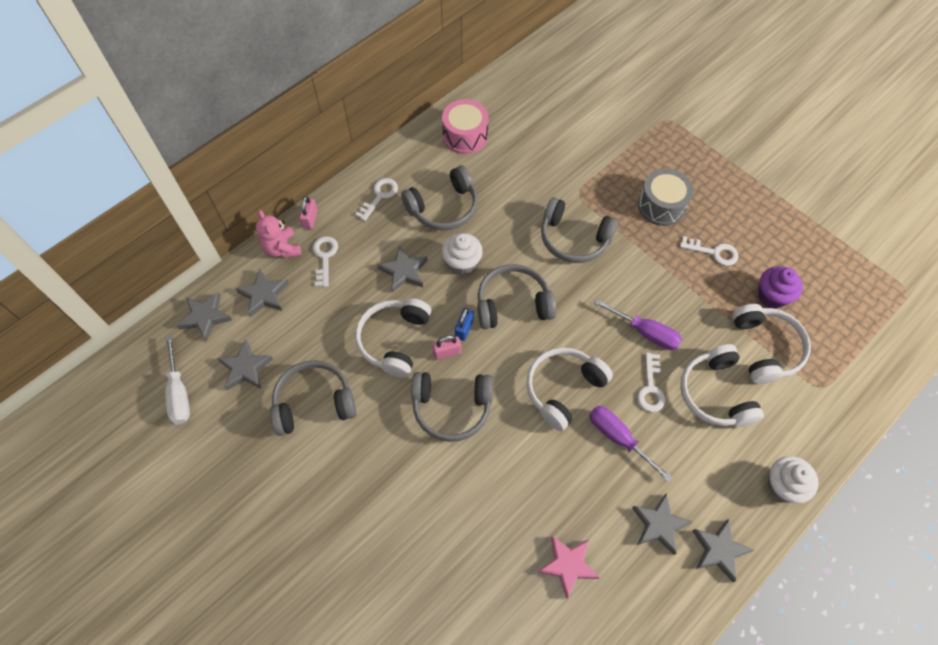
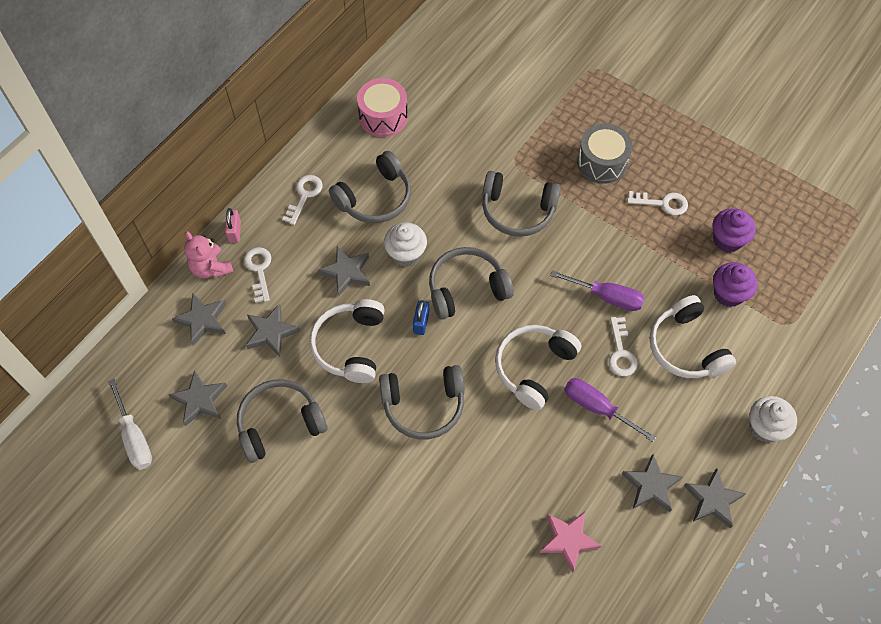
camera: 10 degrees left, 0 degrees up
grey star [177,292,232,341] -> grey star moved to [246,304,300,357]
pink padlock [432,335,461,360] -> none
white headphones [732,304,811,384] -> purple cupcake [713,262,758,307]

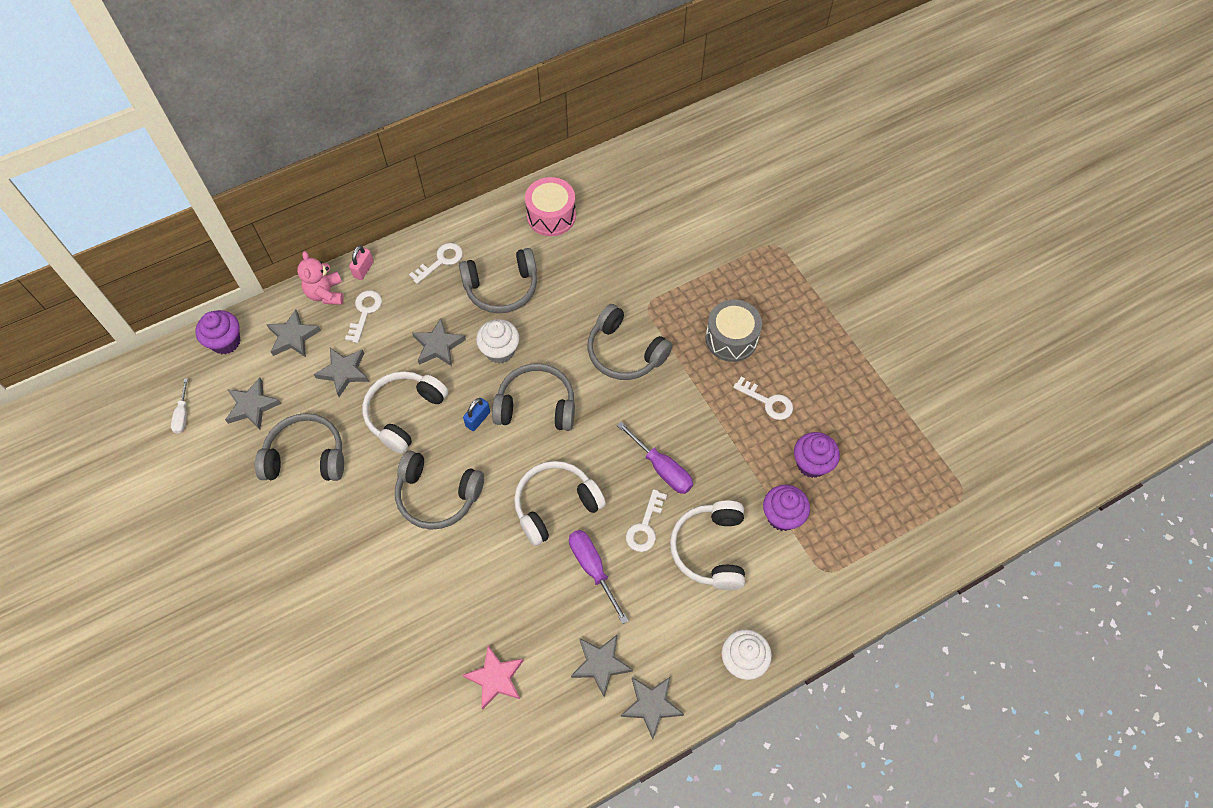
camera: 25 degrees right, 0 degrees up
white screwdriver [108,379,152,470] -> white screwdriver [171,378,188,434], size x0.62
none -> purple cupcake [195,310,240,354]

